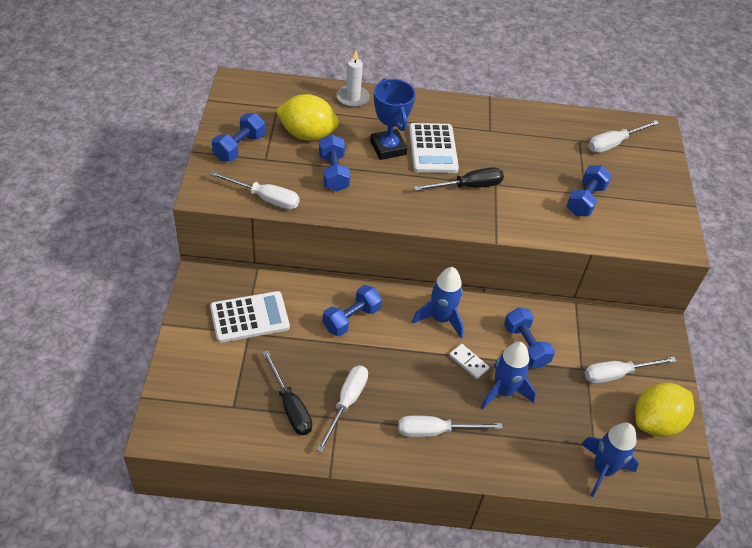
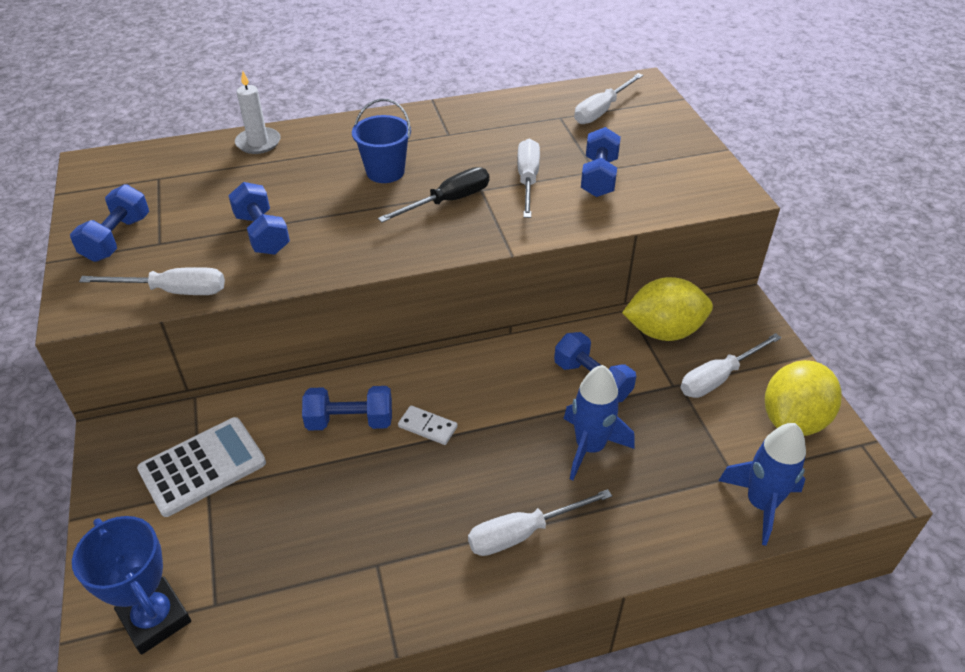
camera: 15 degrees left, 5 degrees down
black screwdriver [262,350,312,435] -> none
yellow lemon [275,94,339,141] -> yellow lemon moved to [622,277,713,341]
white screwdriver [316,366,368,452] -> white screwdriver moved to [517,139,540,218]
blue dumbbell [323,285,382,336] -> blue dumbbell turned 60 degrees clockwise [302,386,392,431]
blue trophy [370,79,416,160] -> blue trophy moved to [72,516,191,655]
white calculator [409,123,459,173] -> blue bucket [352,99,411,183]
blue rocket [412,267,464,338] -> none
white domino [449,344,489,379] -> white domino moved to [398,406,457,445]

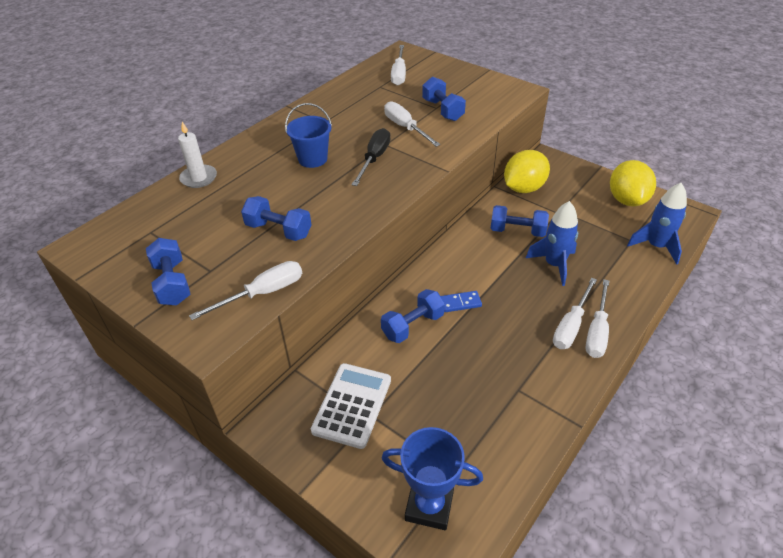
camera: 35 degrees left, 0 degrees up
white domino [398,406,457,445] -> blue domino [441,291,482,312]
white screwdriver [681,333,781,398] -> white screwdriver moved to [585,279,609,358]

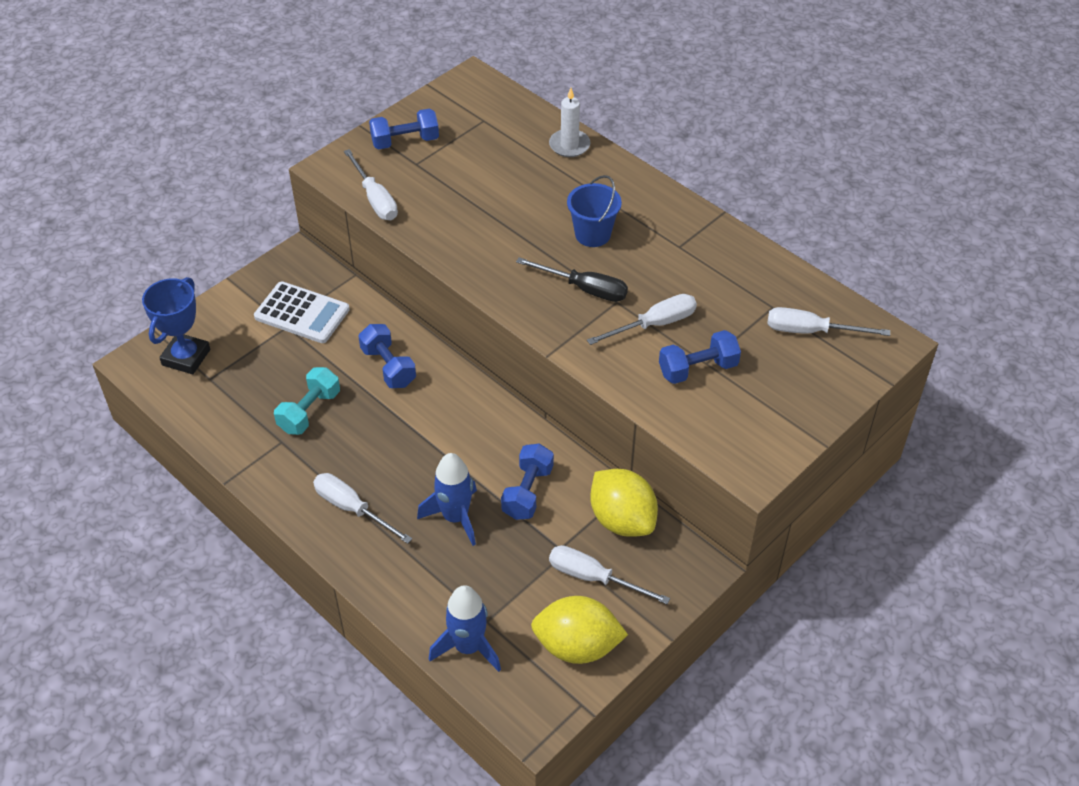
camera: 95 degrees right, 5 degrees up
blue dumbbell [241,196,311,241] -> none
blue domino [441,291,482,312] -> none
white screwdriver [585,279,609,358] -> white screwdriver moved to [549,545,670,604]
none -> turquoise dumbbell [274,367,340,435]

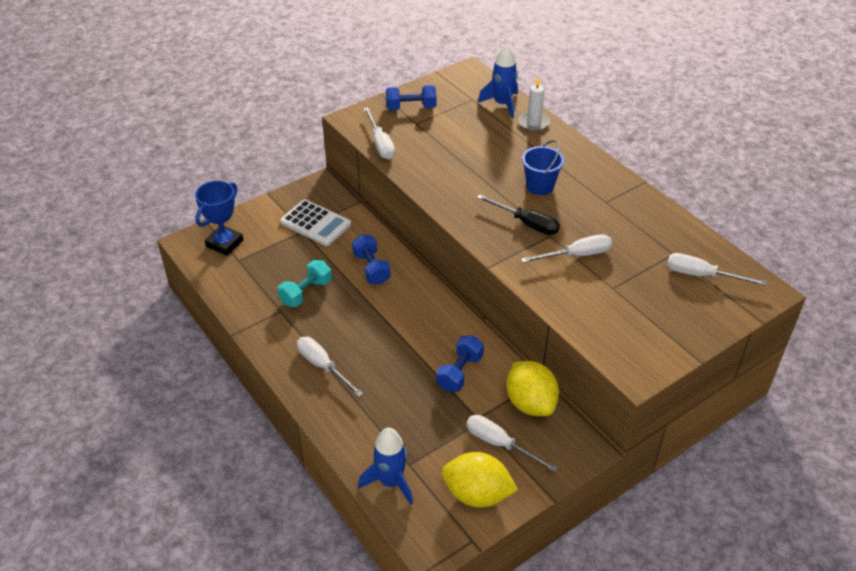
camera: 10 degrees right, 5 degrees down
blue rocket [417,453,477,546] -> blue rocket moved to [478,44,518,119]
blue dumbbell [659,330,741,384] -> none

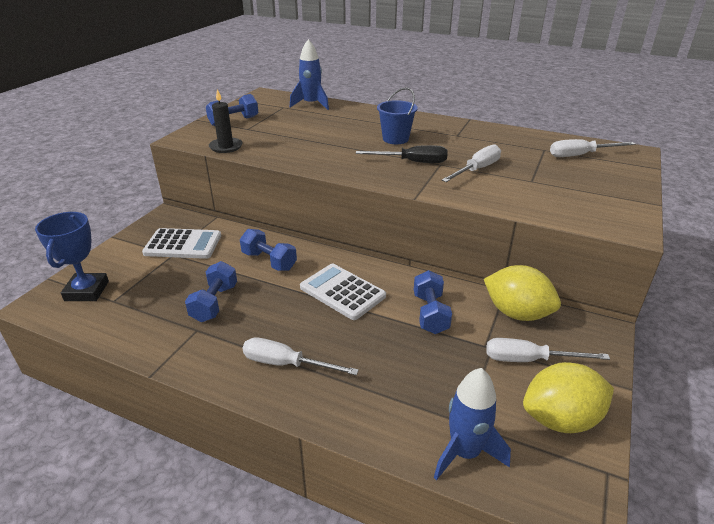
camera: 30 degrees left, 10 degrees down
turquoise dumbbell [278,260,332,307] -> blue dumbbell [185,261,237,322]
white screwdriver [364,107,395,159] -> black candle [209,89,243,153]
white candle [518,76,550,131] -> none
none -> white calculator [300,264,386,320]

